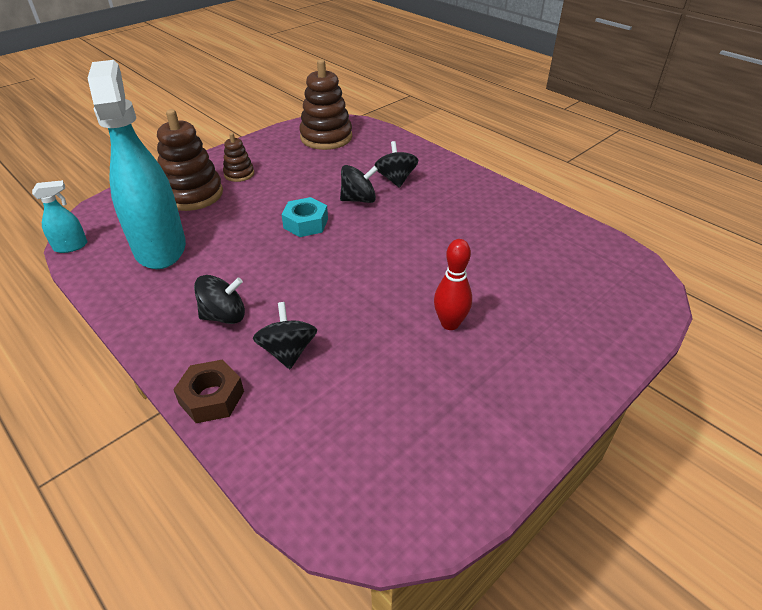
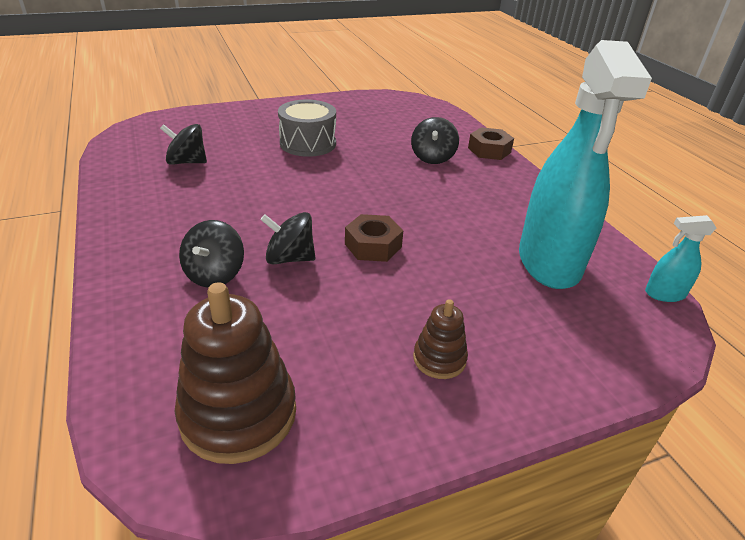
camera: 160 degrees left, 5 degrees down
brown stacking toy [157,109,223,211] -> none
black spinning top [194,275,245,324] -> black spinning top moved to [160,124,207,165]
turquoise nut [282,197,328,237] -> brown nut [345,214,403,262]
red bowling pin [434,239,472,330] -> grey drum [278,100,336,157]

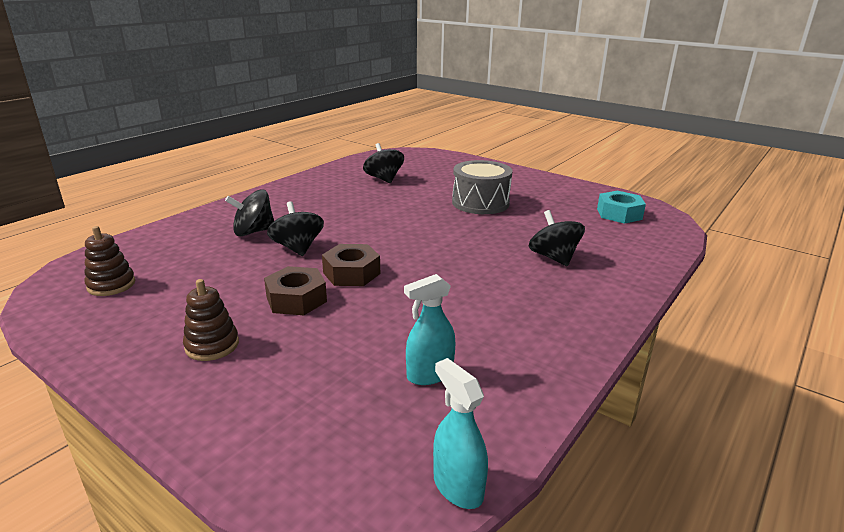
camera: 60 degrees right, 10 degrees down
brown stacking toy [175,282,296,464] -> brown stacking toy [85,226,135,296], size x0.52
black spinning top [411,117,459,164] -> black spinning top turned 90 degrees clockwise [529,210,585,266]
brown nut [468,127,514,160] -> brown nut moved to [264,266,327,315]
turquoise spray bottle [519,40,652,289] -> turquoise spray bottle [404,274,455,385], size x0.41
none -> turquoise nut [597,191,646,224]

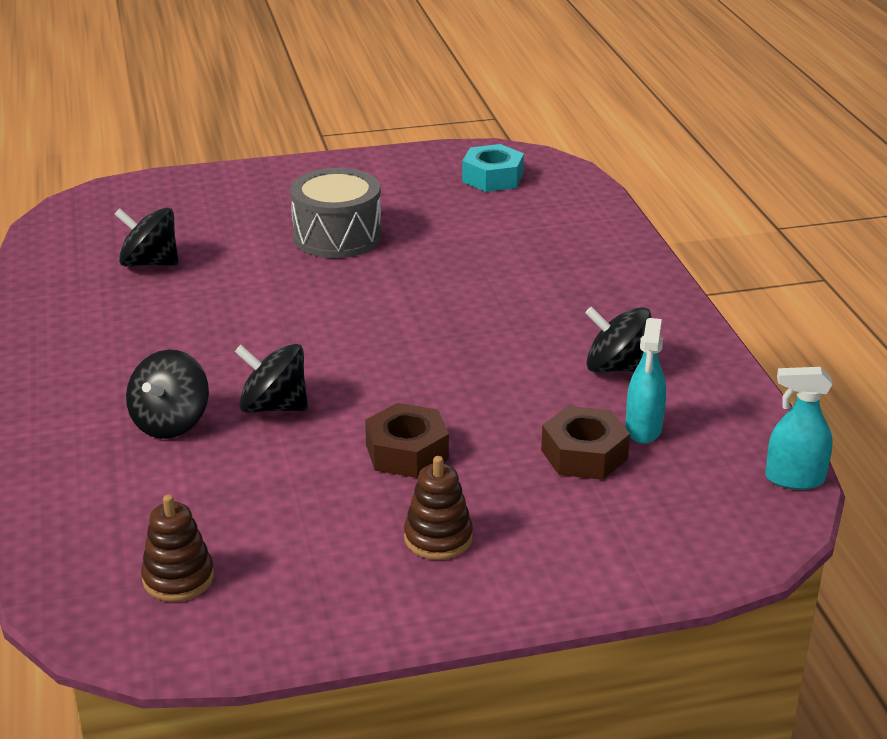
camera: 50 degrees left, 5 degrees up
brown nut [322,244,380,286] -> brown nut moved to [541,406,630,480]
black spinning top [529,210,585,266] -> black spinning top moved to [585,307,652,372]

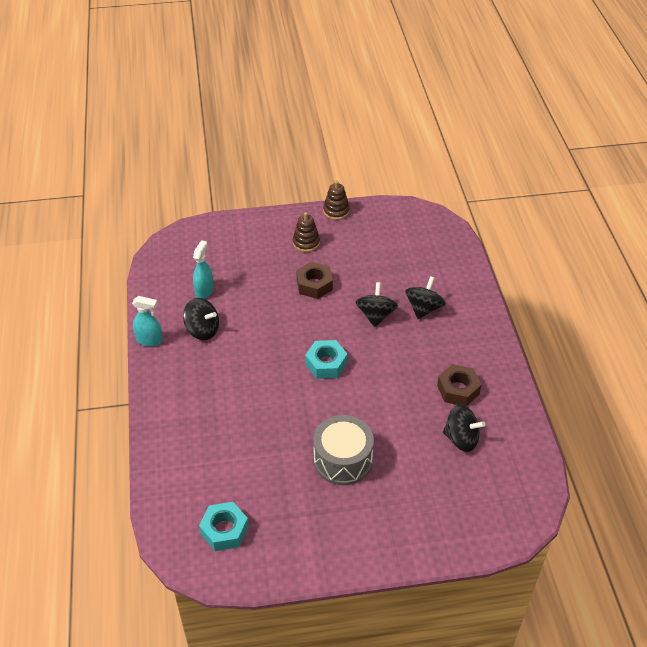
camera: 175 degrees left, 15 degrees up
brown stacking toy [141,495,214,602] -> brown stacking toy moved to [323,181,350,220]
black spinning top [235,344,308,413] -> black spinning top turned 105 degrees counterclockwise [355,282,398,327]
brown nut [541,406,630,480] -> brown nut moved to [437,364,481,406]
turquoise spray bottle [765,367,833,490] -> turquoise spray bottle moved to [132,296,163,347]
none -> turquoise nut [305,340,348,379]

